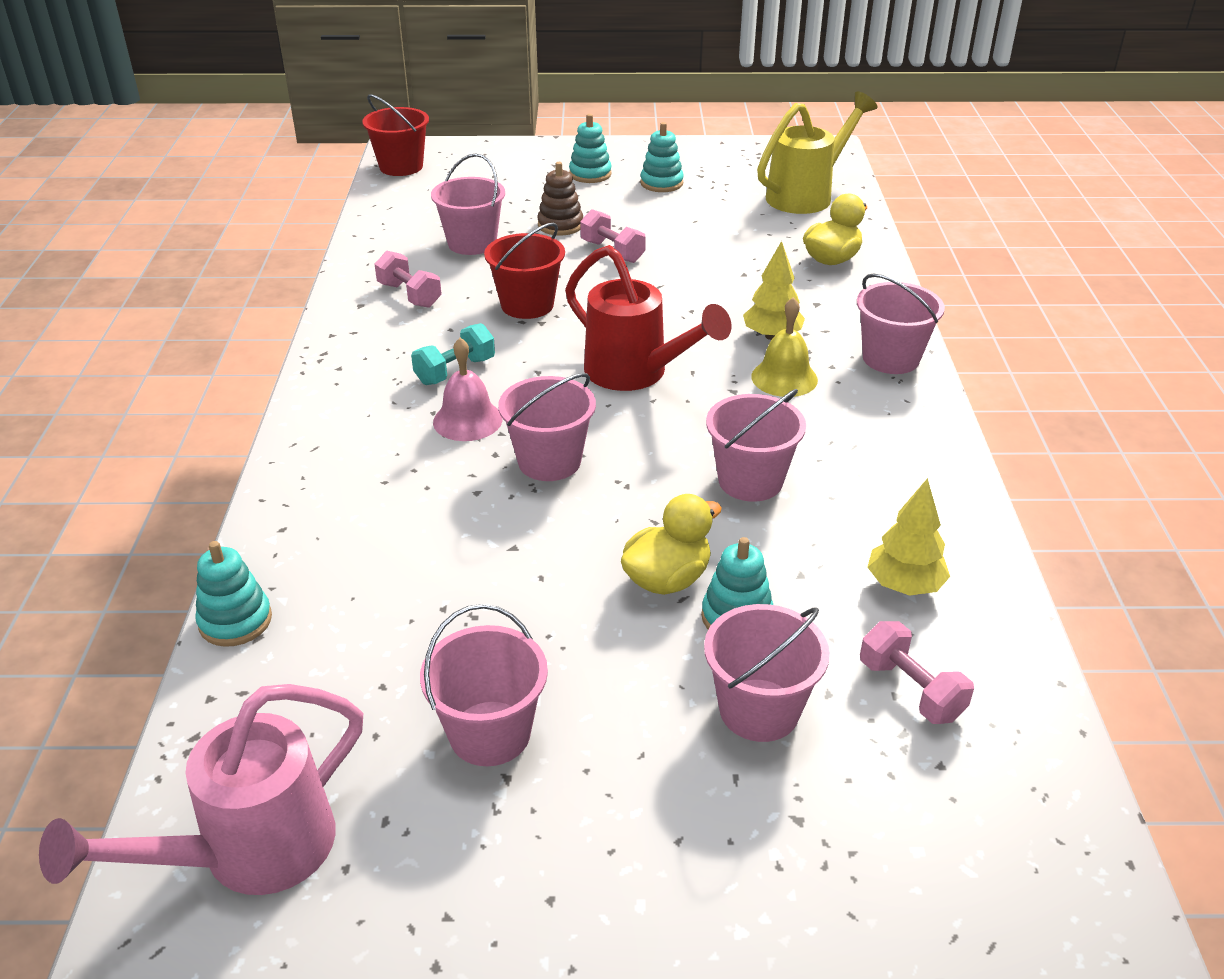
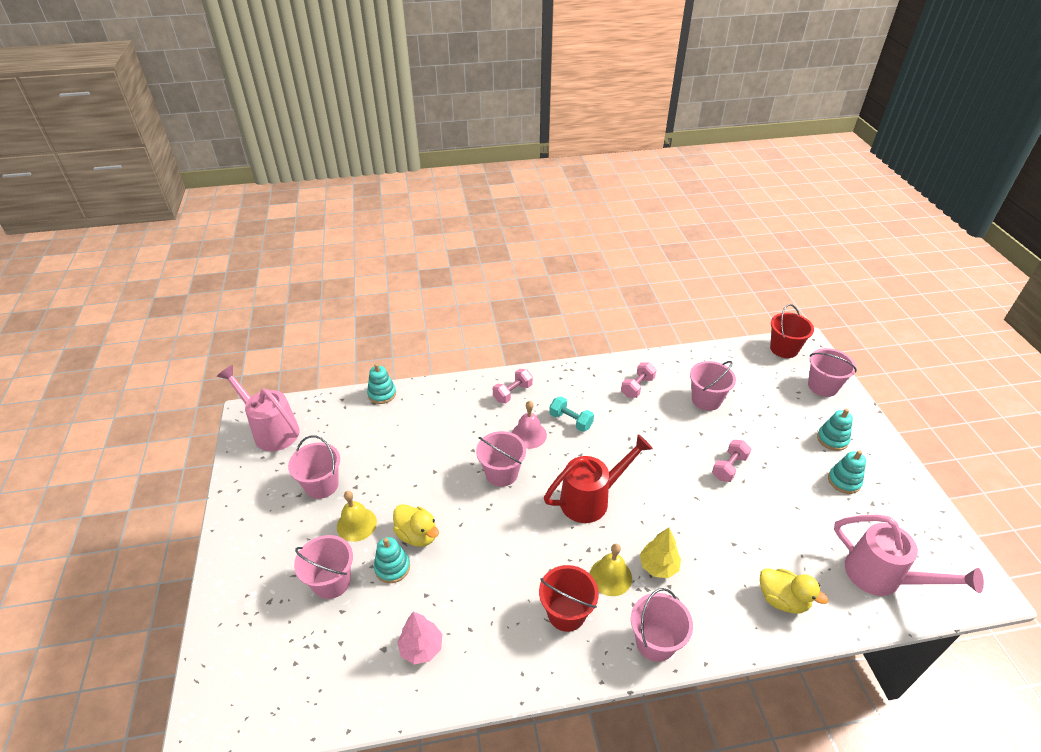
camera: 80 degrees right, 5 degrees up
red bucket [484,223,565,319] -> red bucket moved to [539,565,599,632]
brown stacking toy [538,162,583,236] -> none
red watering can [565,245,731,391] -> red watering can turned 150 degrees counterclockwise [544,434,653,523]
pink bucket [706,389,806,502] -> pink bucket moved to [808,348,857,397]
yellow watering can [757,91,877,214] -> pink watering can [834,515,984,596]
pink dumbbell [860,621,974,724] -> pink dumbbell moved to [493,369,533,403]
yellow tree [867,478,950,596] -> pink tree [397,611,442,664]
none -> yellow bell [337,491,377,542]

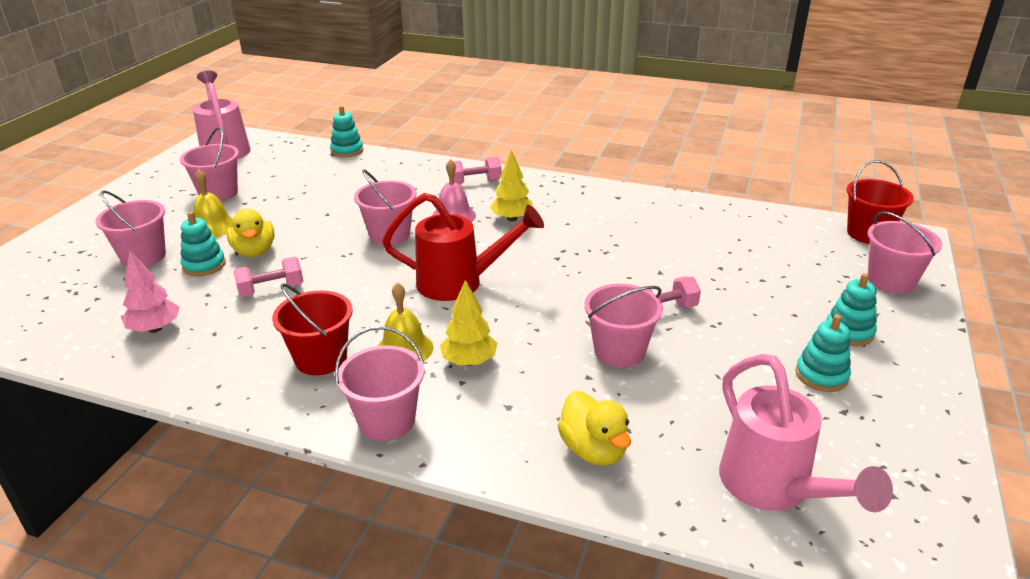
camera: 30 degrees right, 10 degrees down
turquoise dumbbell [549,397,594,432] -> yellow tree [490,149,534,221]
pink dumbbell [621,362,656,398] -> pink dumbbell moved to [233,257,303,297]
pink bucket [690,361,736,411] -> pink bucket moved to [585,284,663,368]

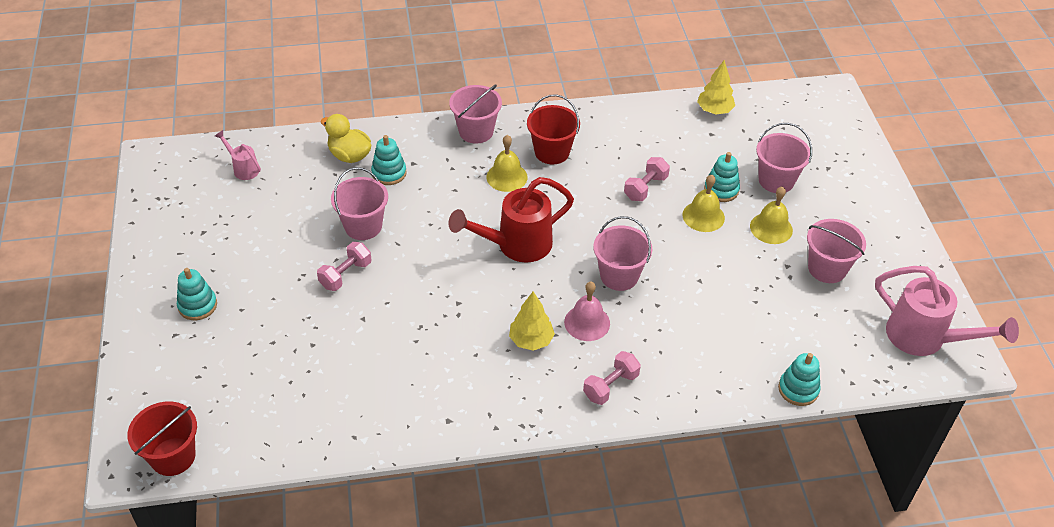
camera: 150 degrees right, 15 degrees up
pink tree [122,251,180,333] -> none
yellow duck [227,209,275,257] -> yellow bell [683,175,725,232]
yellow tree [440,280,497,366] -> yellow tree moved to [697,60,735,114]
pink watering can [719,354,893,512] -> pink watering can [215,130,261,180], size x0.49
turquoise stacking toy [796,314,851,392] -> turquoise stacking toy moved to [371,135,407,185]
pink bucket [868,211,942,294] -> none

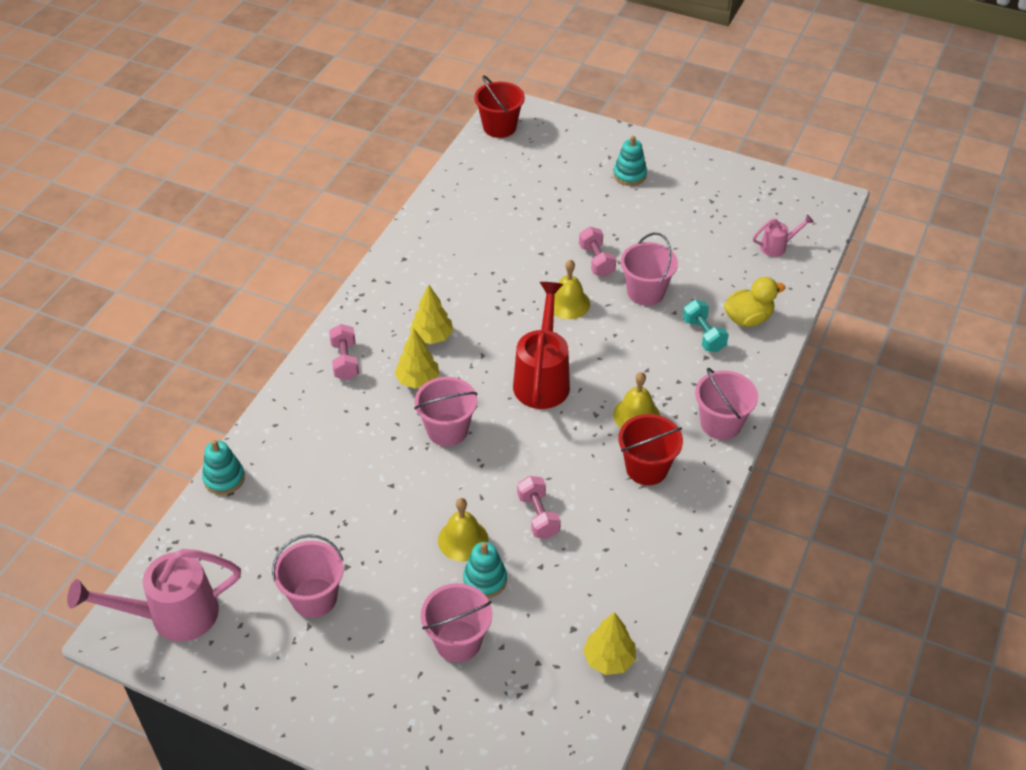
camera: 125 degrees right, 0 degrees up
turquoise stacking toy [371,135,407,185] -> turquoise dumbbell [683,300,729,352]
pink bell [564,282,610,341] -> yellow tree [394,328,439,389]
yellow bell [750,186,793,244] -> yellow bell moved to [554,259,590,319]

